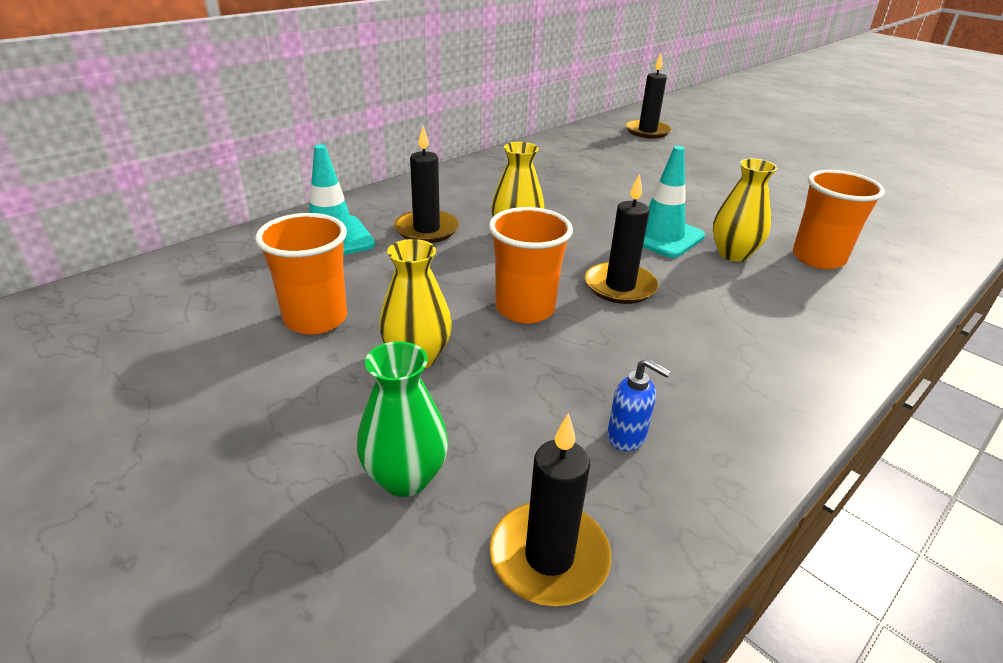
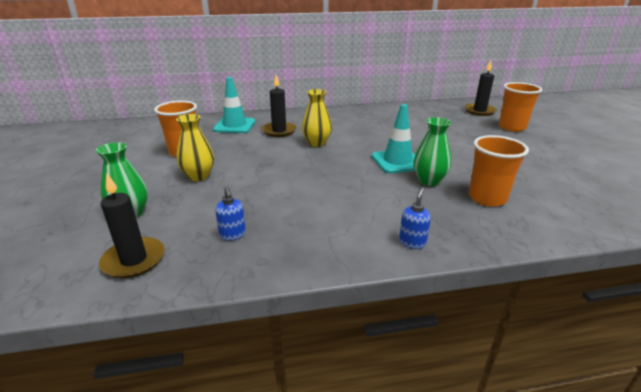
camera: 35 degrees right, 5 degrees down
orange cup [489,207,573,324] -> orange cup moved to [499,82,542,132]
black candle [585,173,658,304] -> none
yellow vase [713,158,777,262] -> green vase [413,117,451,186]
none -> blue soap dispenser [399,187,431,249]

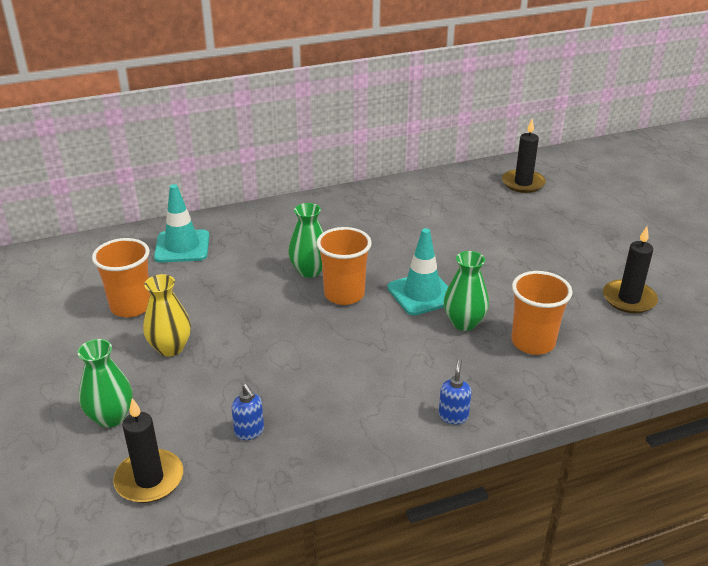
camera: 10 degrees left, 5 degrees up
black candle [262,75,297,137] -> black candle moved to [603,226,658,313]
yellow vase [302,89,332,147] -> green vase [288,203,323,278]
orange cup [499,82,542,132] -> orange cup moved to [317,227,372,305]

